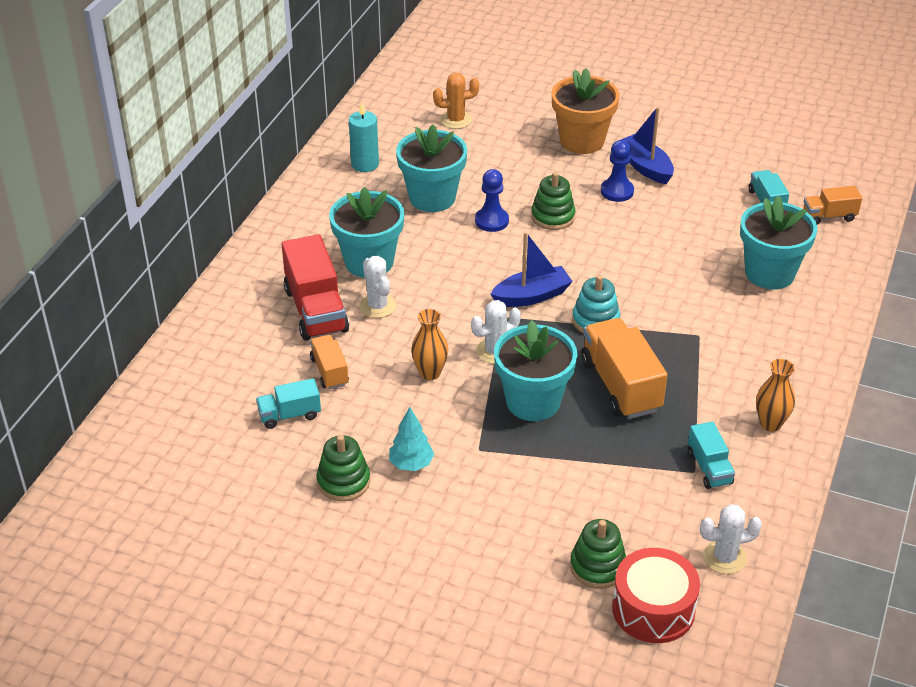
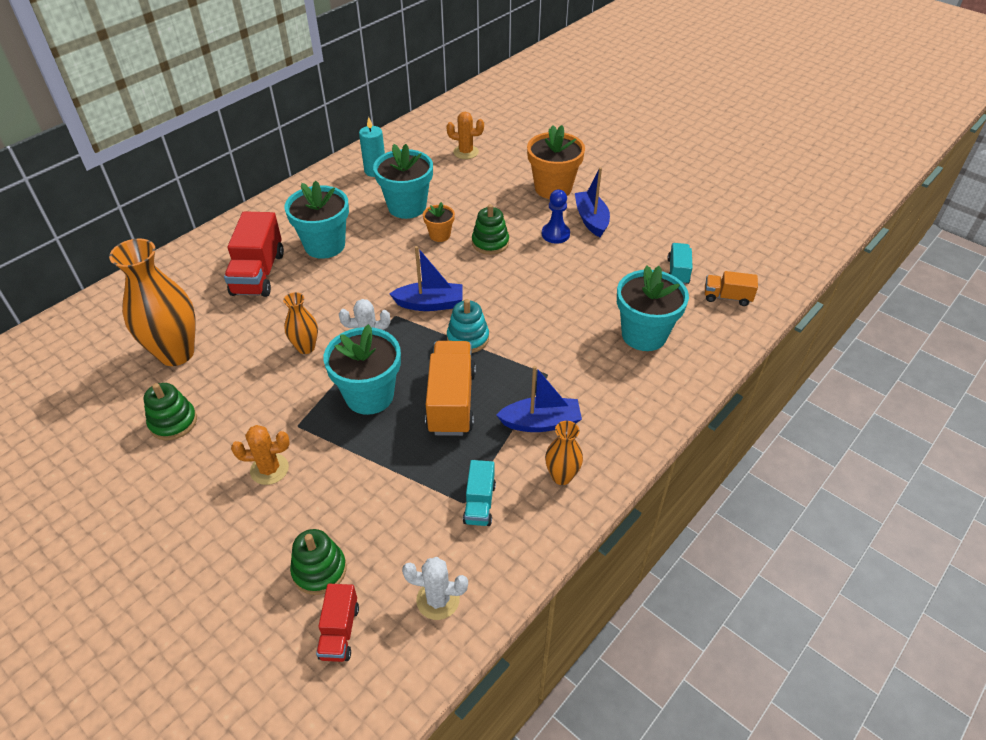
camera: 20 degrees right, 5 degrees up
turquoise truck [256,378,321,429] -> orange vase [109,239,196,366]
orange truck [310,335,349,389] -> none
white cactus [359,256,396,318] -> none
turquoise tree [389,407,434,471] -> none
blue pawn [475,169,509,232] -> orange flower pot [423,202,455,242]
red drum [612,548,700,643] -> red truck [316,584,359,662]
none -> orange cactus [231,425,290,485]
none -> blue boat [496,366,582,432]

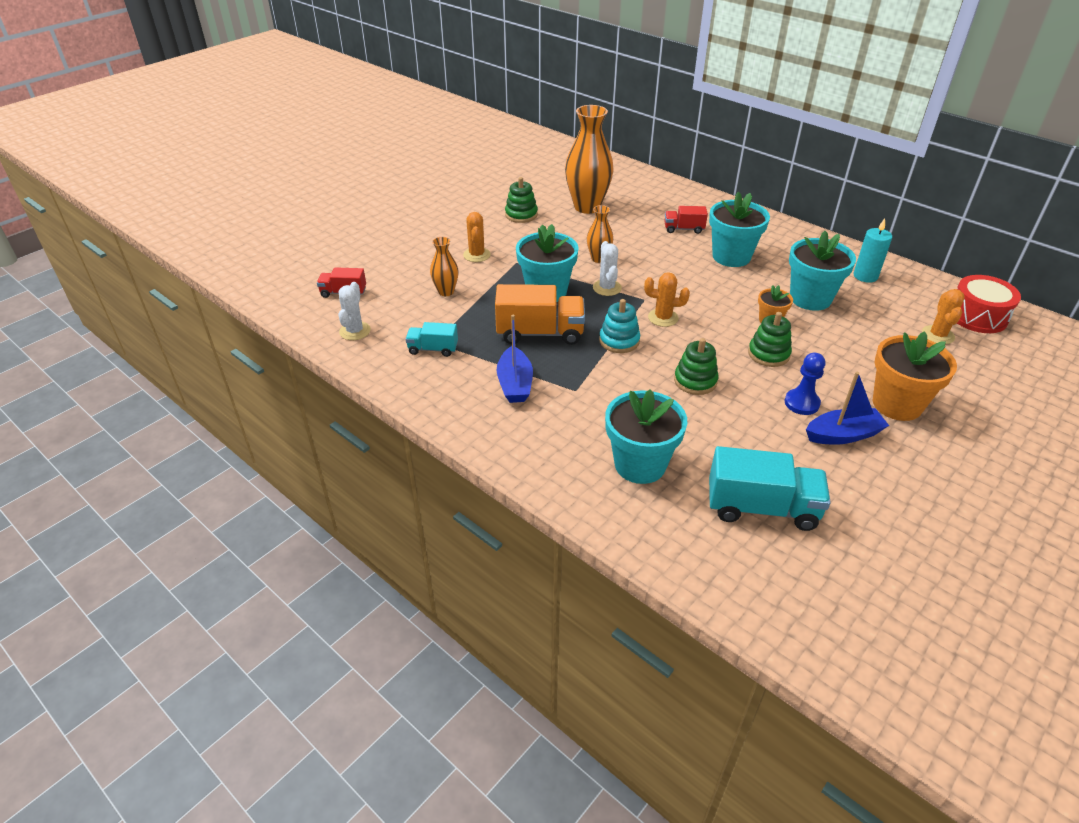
camera: 90 degrees right, 5 degrees down
red truck [224,211,284,297] -> red truck [665,206,708,234], size x0.55
green stacking toy [290,529,347,595] -> green stacking toy moved to [674,338,718,395]
blue boat [389,246,463,311] -> orange cactus [644,272,690,327]
orange vase [545,421,583,485] -> orange vase moved to [430,237,459,296]
turquoise truck [667,243,693,285] -> turquoise truck [709,446,831,531], size x1.81
orange truck [705,271,758,306] -> none
none -> red drum [957,275,1021,333]

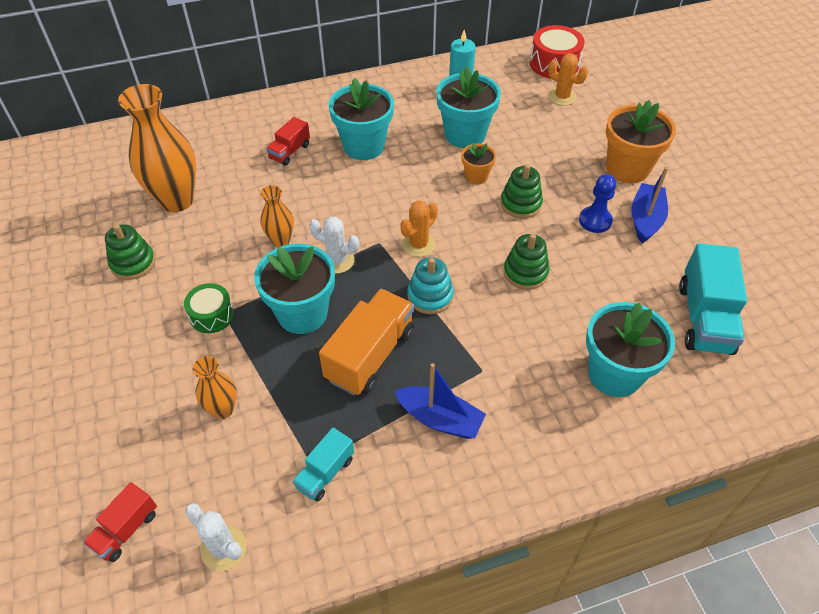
camera: 60 degrees left, 10 degrees up
orange cactus [463,212,491,262] -> none
turquoise truck [709,446,831,531] -> turquoise truck turned 150 degrees clockwise [679,243,747,355]
none -> green drum [184,283,234,333]

